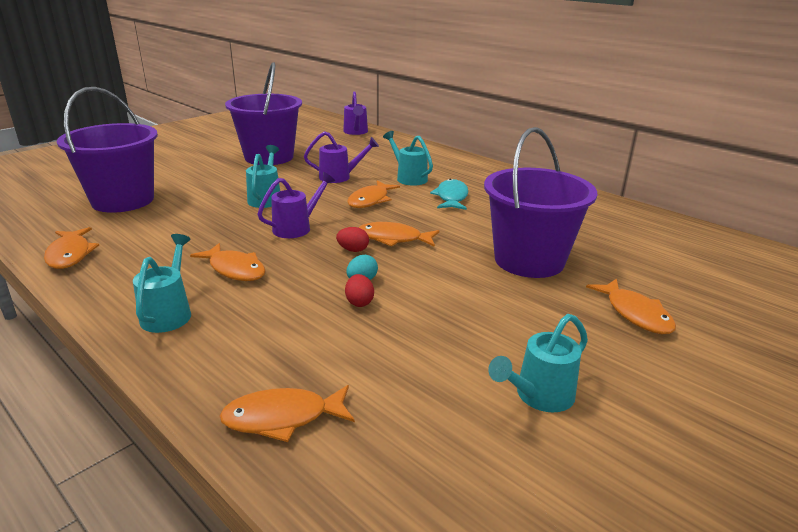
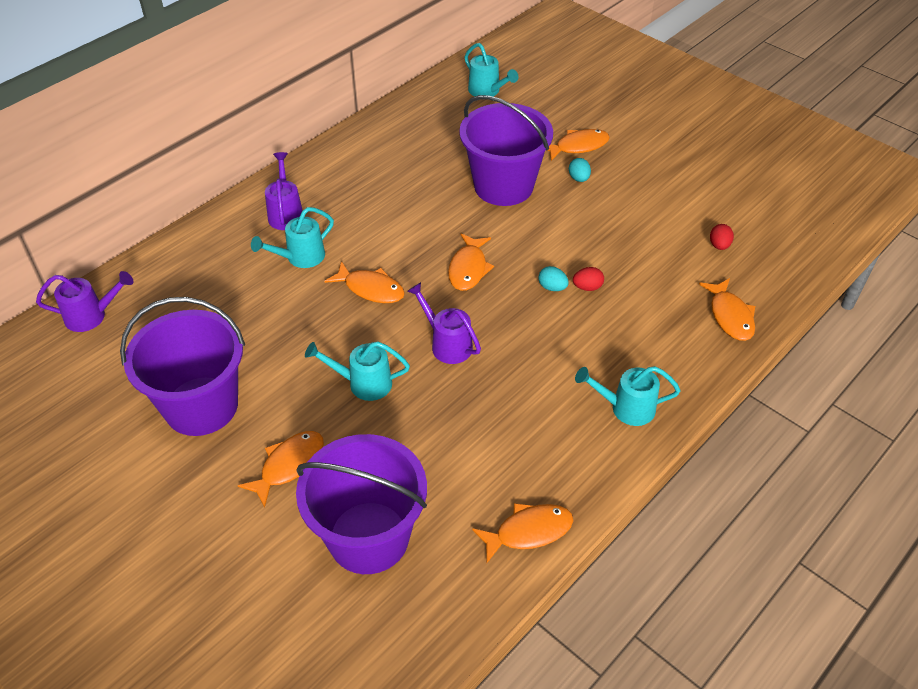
camera: 90 degrees left, 20 degrees up
orange fish [190,243,266,281] -> orange fish moved to [238,431,324,508]
purple watering can [304,131,379,183] -> purple watering can moved to [265,152,303,230]
red egg [336,227,369,252] -> red egg moved to [710,224,734,250]
turquoise fish [430,178,468,210] -> none
turquoise watering can [488,314,588,413] -> turquoise watering can moved to [464,43,519,97]
none -> turquoise egg [569,158,591,182]

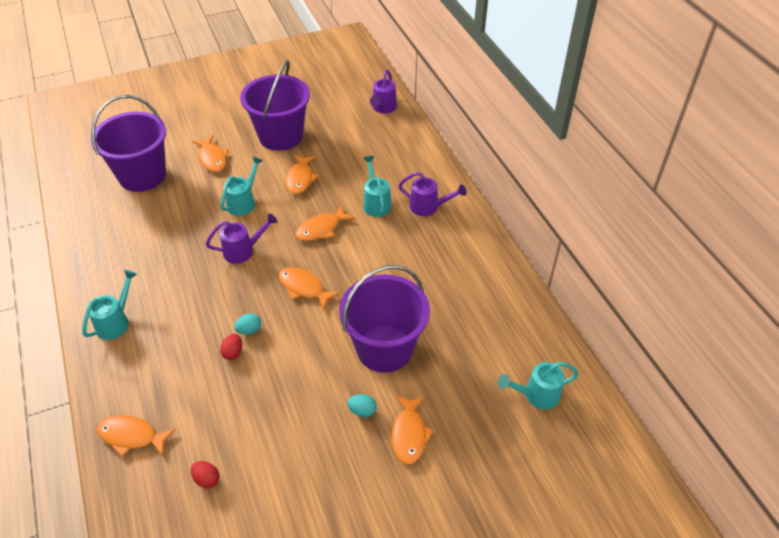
camera: 115 degrees right, 0 degrees up
orange fish [472,503,574,563] -> orange fish moved to [285,155,319,194]

